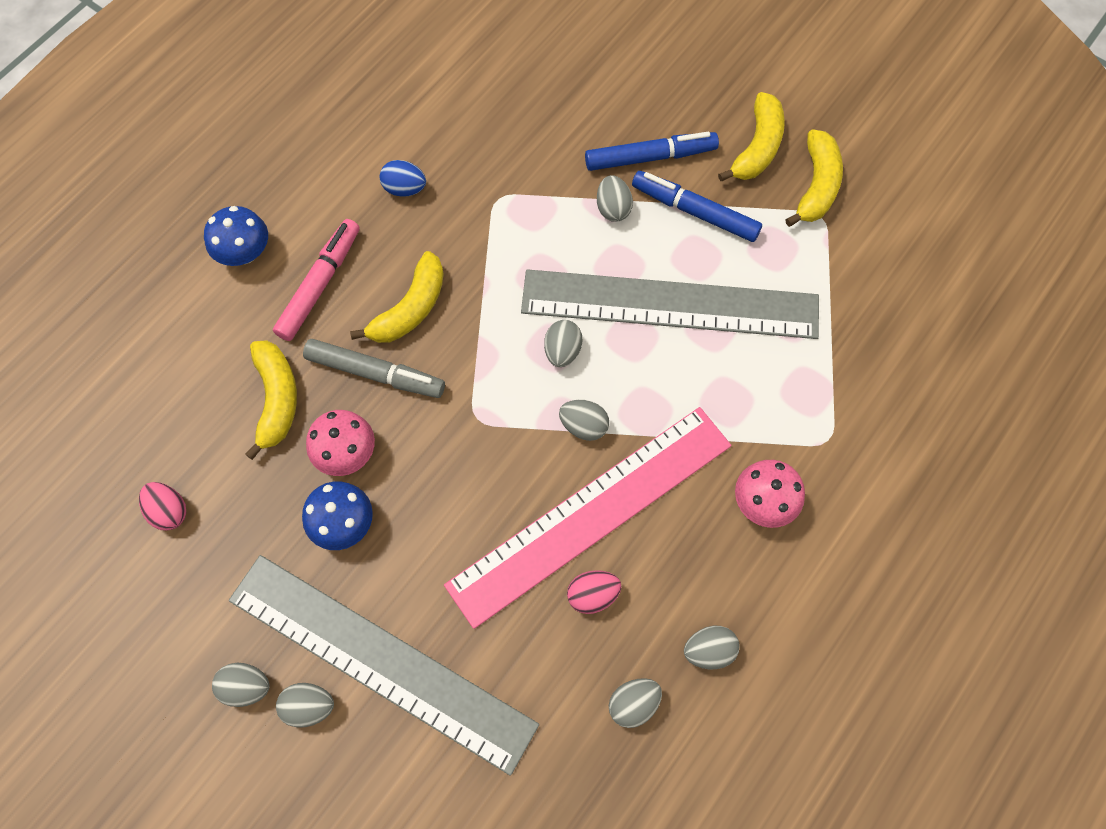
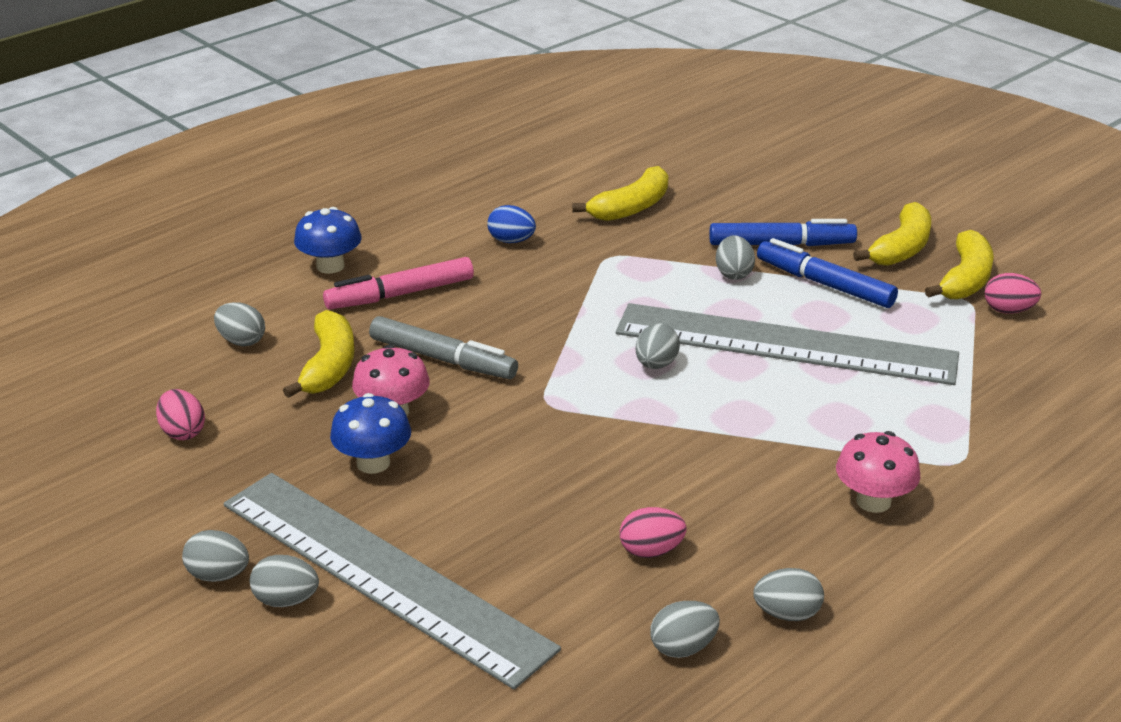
camera: 10 degrees right, 35 degrees down
pink marker [273,219,360,341] -> pink marker turned 150 degrees counterclockwise [323,257,474,309]
yellow banana [350,251,444,343] -> yellow banana moved to [572,166,668,221]
pink ruler [444,407,731,629] -> none
grey egg [559,400,609,441] -> grey egg moved to [214,302,265,346]
none -> pink egg [985,273,1041,314]

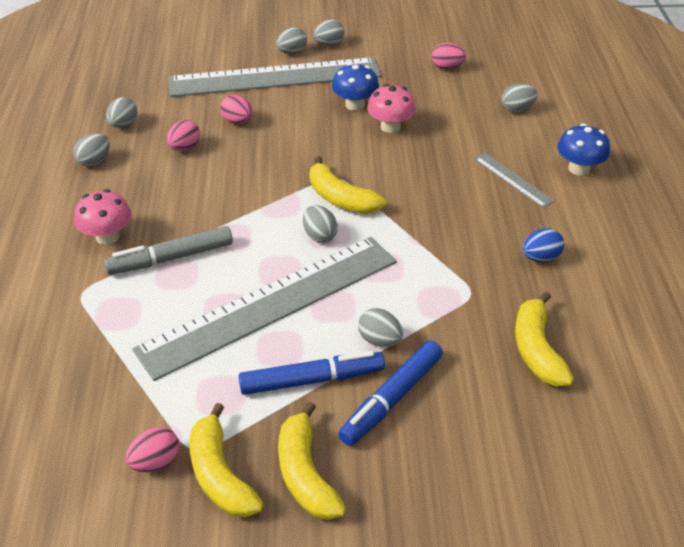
camera: 130 degrees right, 10 degrees up
yellow banana [283,310,355,398] -> yellow banana moved to [309,156,386,214]
pink marker [323,257,474,309] -> grey ruler [475,153,555,208]
grey marker [369,316,518,379] -> grey marker moved to [104,226,233,275]
none -> pink egg [220,95,252,124]

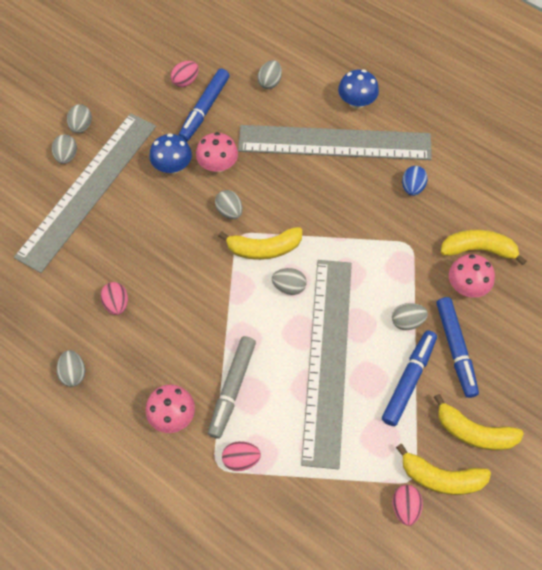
camera: 50 degrees left, 20 degrees up
grey egg [106,97,137,128] -> grey egg moved to [215,190,243,219]
pink egg [220,95,252,124] -> pink egg moved to [222,441,261,471]
grey ruler [475,153,555,208] -> grey ruler [238,125,432,160], size x2.49
yellow banana [515,292,574,387] -> yellow banana turned 150 degrees clockwise [441,230,526,265]
none -> blue marker [178,69,230,142]
none -> pink mushroom [449,254,495,298]

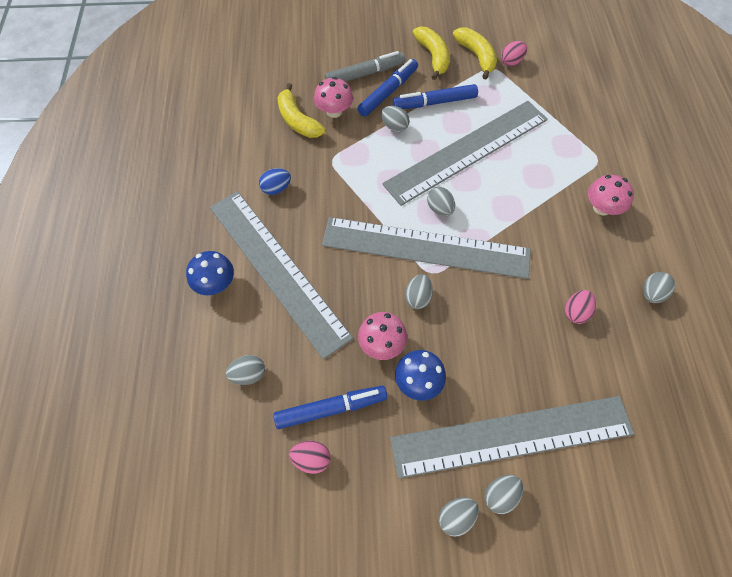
camera: 130 degrees left, 0 degrees up
grey marker [208,336,256,439] -> grey marker moved to [325,51,405,82]
yellow banana [218,227,302,260] -> grey ruler [322,217,531,279]
pink egg [222,441,261,471] -> none

